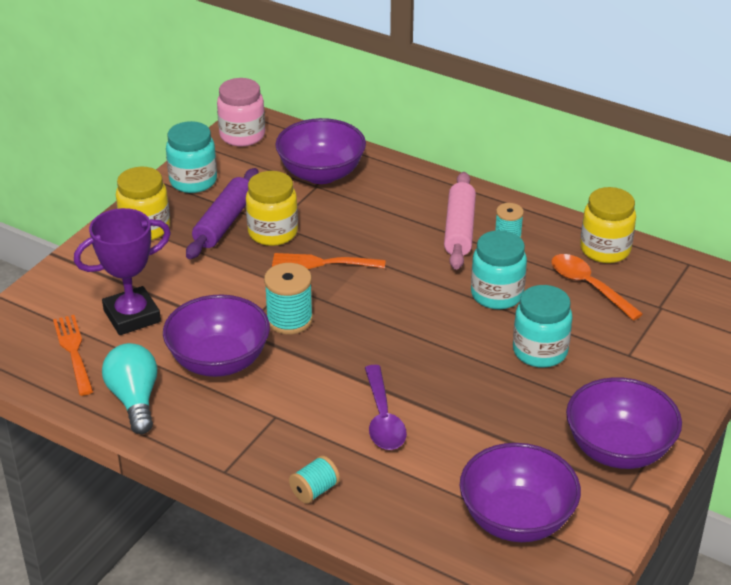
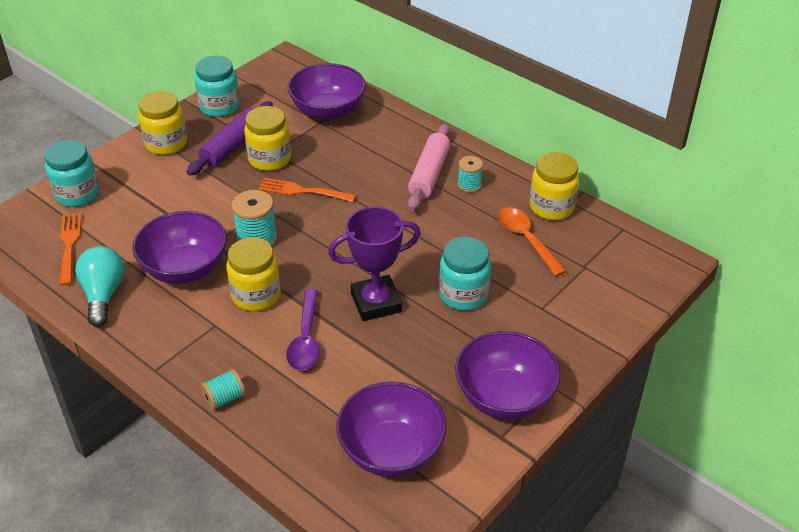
camera: 10 degrees right, 5 degrees up
purple trophy [74,208,171,335] -> purple trophy moved to [328,206,421,321]
pink jar [217,78,265,146] -> none
turquoise jar [471,230,527,309] -> turquoise jar moved to [45,140,99,207]
none -> yellow jar [226,237,281,311]

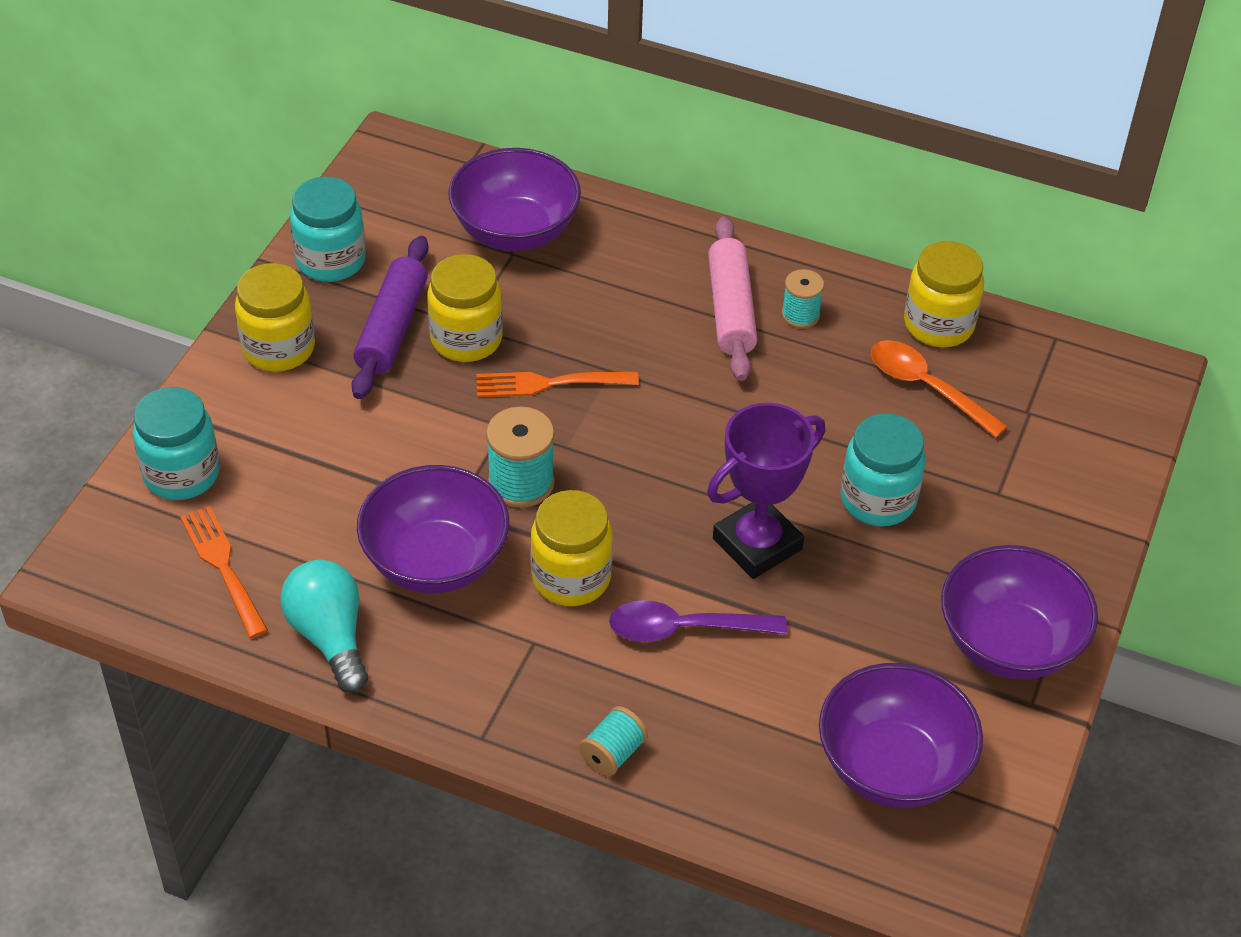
camera: 20 degrees left, 5 degrees up
purple spoon [286,289,320,371] -> purple spoon turned 105 degrees clockwise [609,600,787,642]

